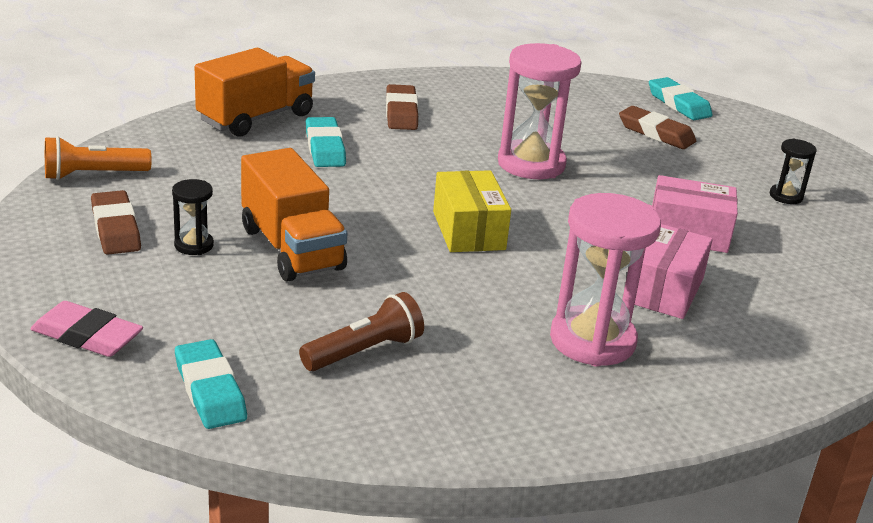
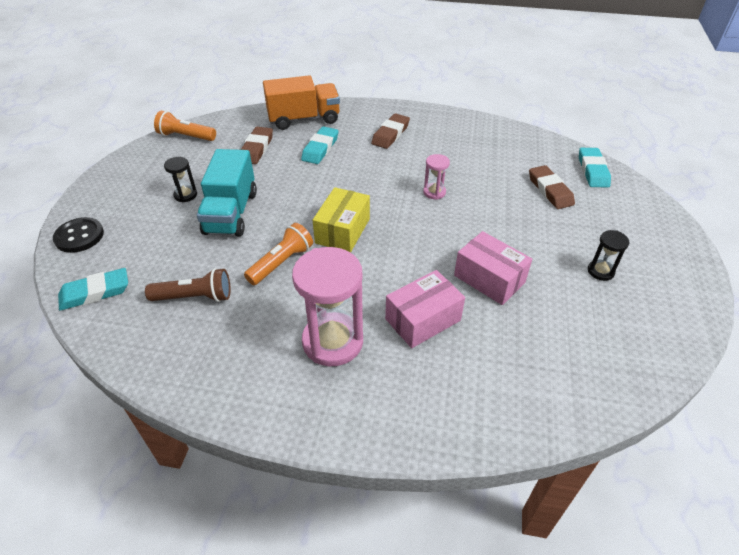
camera: 35 degrees right, 15 degrees up
pink eraser [30,301,143,357] -> black button [53,217,104,253]
brown eraser [91,190,141,255] -> brown eraser moved to [241,127,273,164]
turquoise eraser [175,339,247,429] -> turquoise eraser turned 60 degrees clockwise [58,268,128,311]
orange truck [241,148,347,281] -> turquoise truck [197,149,257,236]
pink hourglass [498,43,582,179] -> pink hourglass [423,154,450,200], size x0.48
none -> orange flashlight [244,223,313,285]

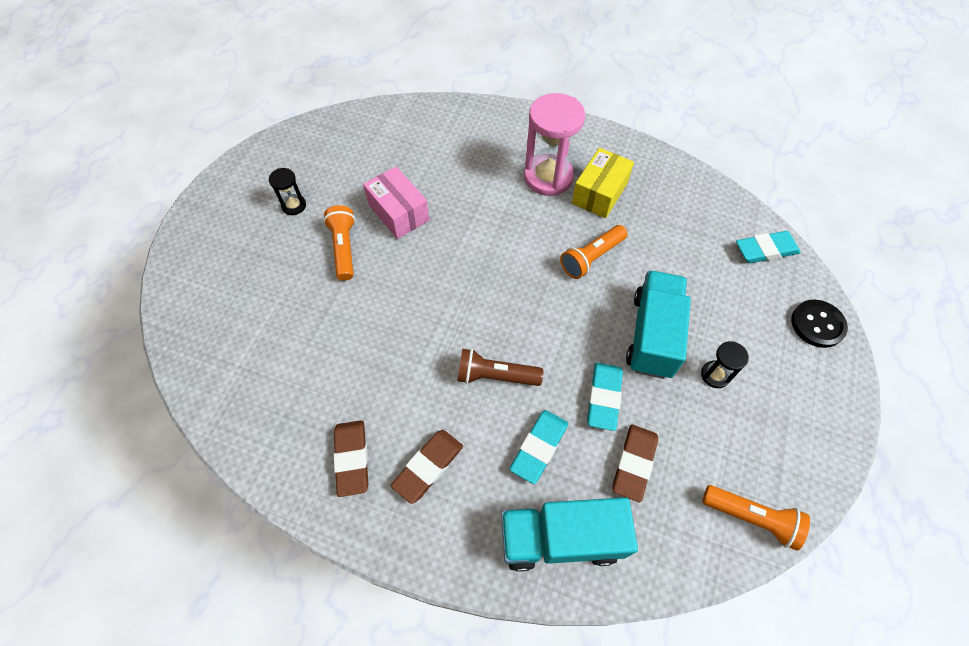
camera: 170 degrees left, 15 degrees up
brown flashlight [145,268,231,302] -> brown flashlight moved to [457,349,543,386]
orange truck [263,75,340,130] -> turquoise truck [501,497,638,572]
yellow box [313,187,370,253] -> yellow box moved to [572,148,634,218]
pink box [385,270,465,348] -> none
pink hourglass [423,154,450,200] -> none
brown eraser [529,165,575,209] -> brown eraser moved to [334,420,368,497]
turquoise eraser [579,148,611,188] -> turquoise eraser moved to [587,363,623,431]
none -> orange flashlight [323,205,355,281]

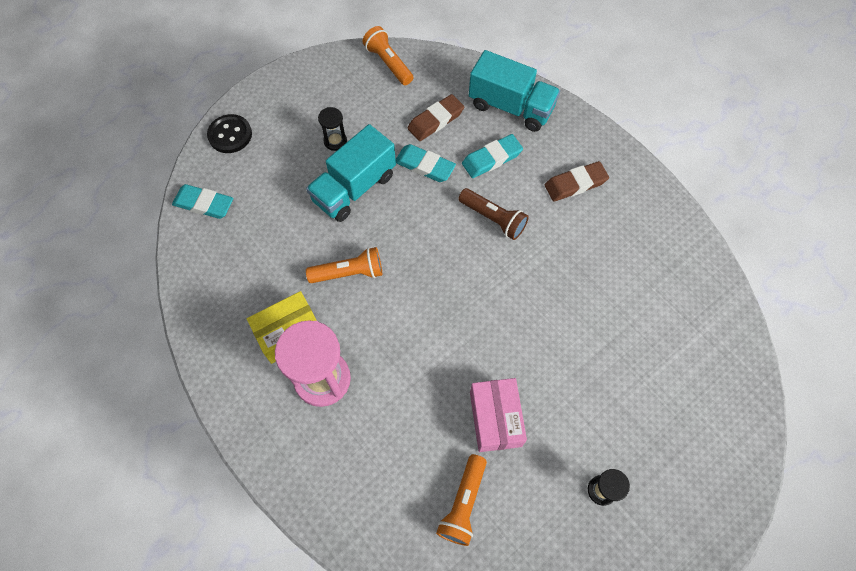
camera: 150 degrees left, 5 degrees up
orange flashlight [323,205,355,281] -> orange flashlight moved to [436,454,487,546]
brown eraser [334,420,368,497] -> none
turquoise eraser [587,363,623,431] -> turquoise eraser turned 75 degrees clockwise [396,144,456,182]

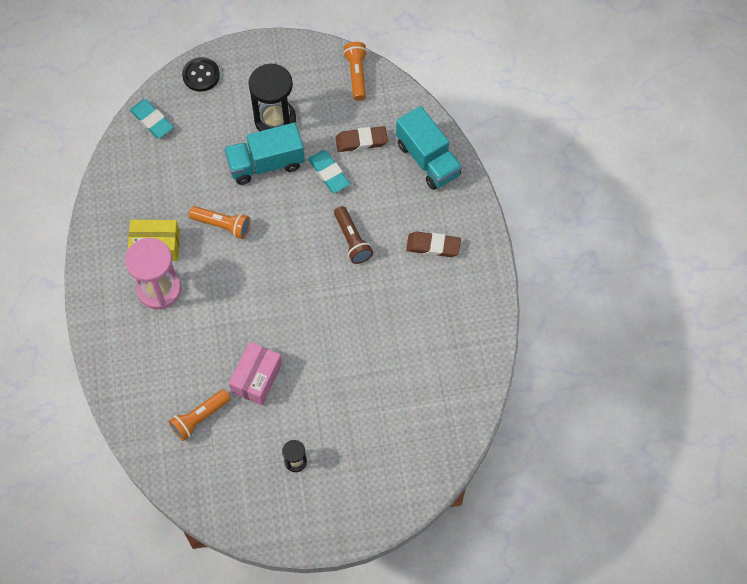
camera: 30 degrees right, 0 degrees up
black hourglass [318,107,347,151] -> black hourglass [249,64,296,131], size x2.08
turquoise eraser [462,134,523,178] -> none

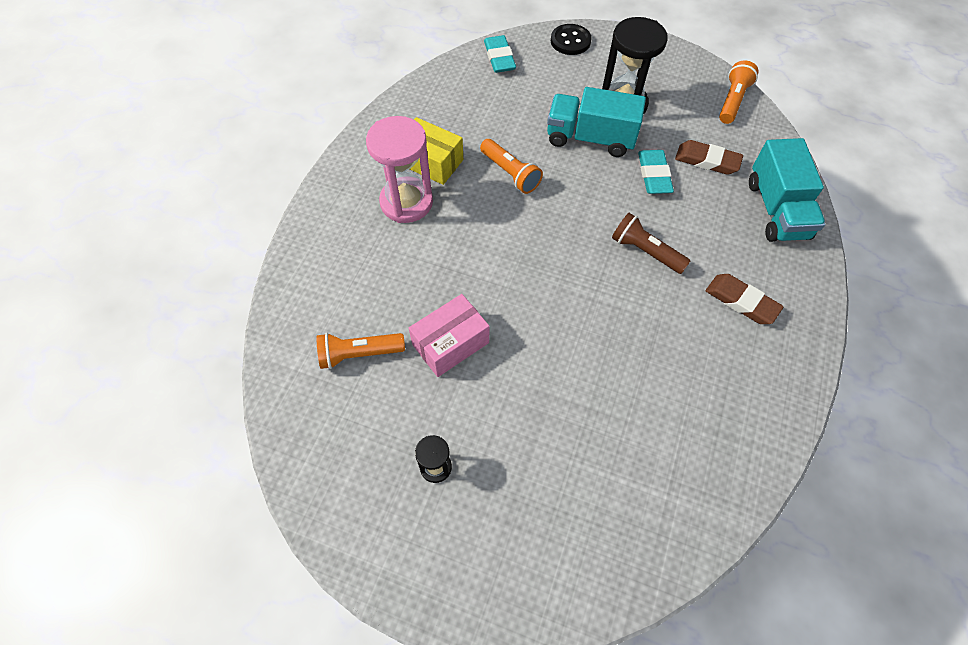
camera: 30 degrees right, 5 degrees down
brown flashlight [334,206,373,264] -> brown flashlight turned 120 degrees clockwise [612,213,690,274]

